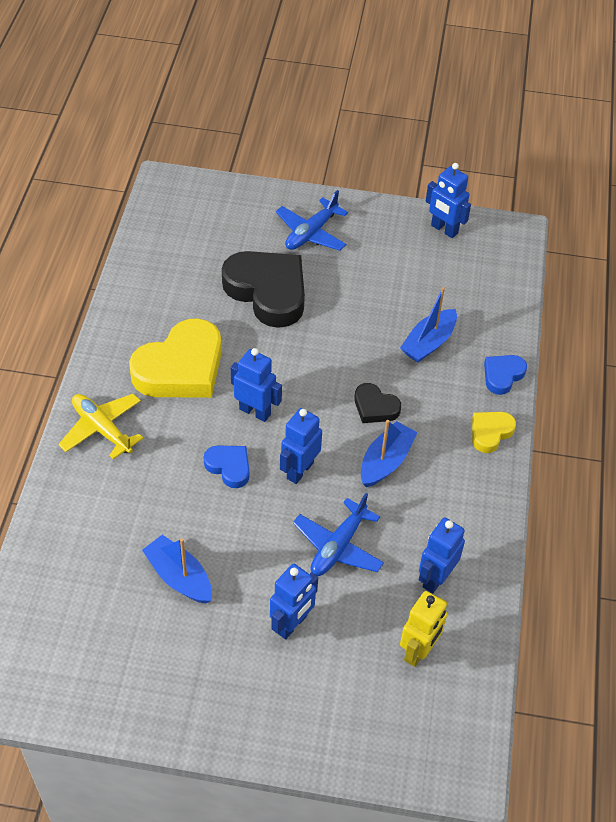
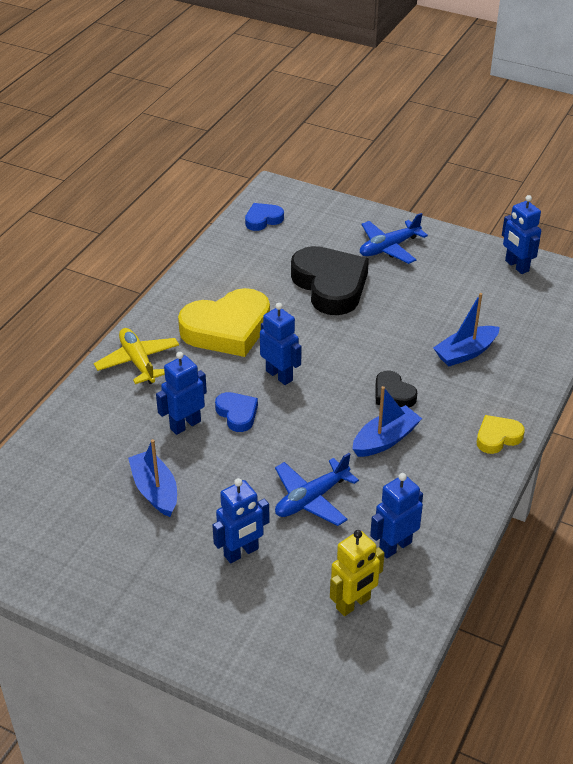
camera: 20 degrees right, 10 degrees down
blue robot [280,408,322,484] -> blue robot moved to [156,352,207,435]
blue heart [484,355,527,395] -> blue heart moved to [245,203,284,231]

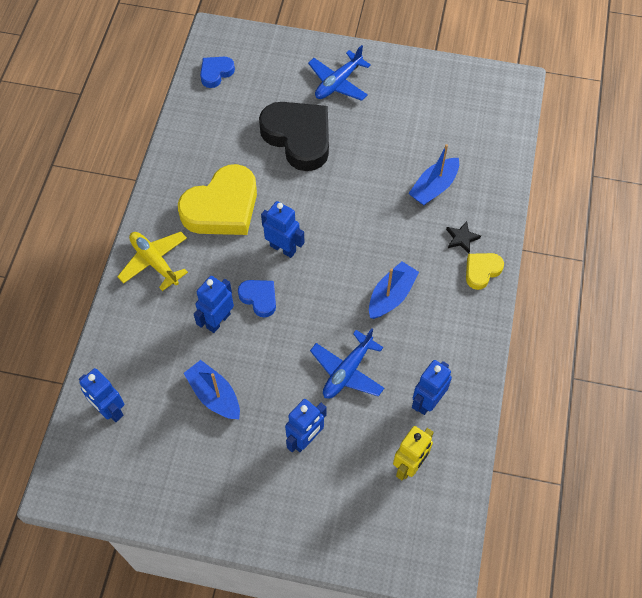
camera: 15 degrees left, 20 degrees up
black heart [375,370,417,407] -> none
blue robot [502,195,541,274] -> blue robot moved to [79,368,124,422]
none -> black star [446,221,481,253]

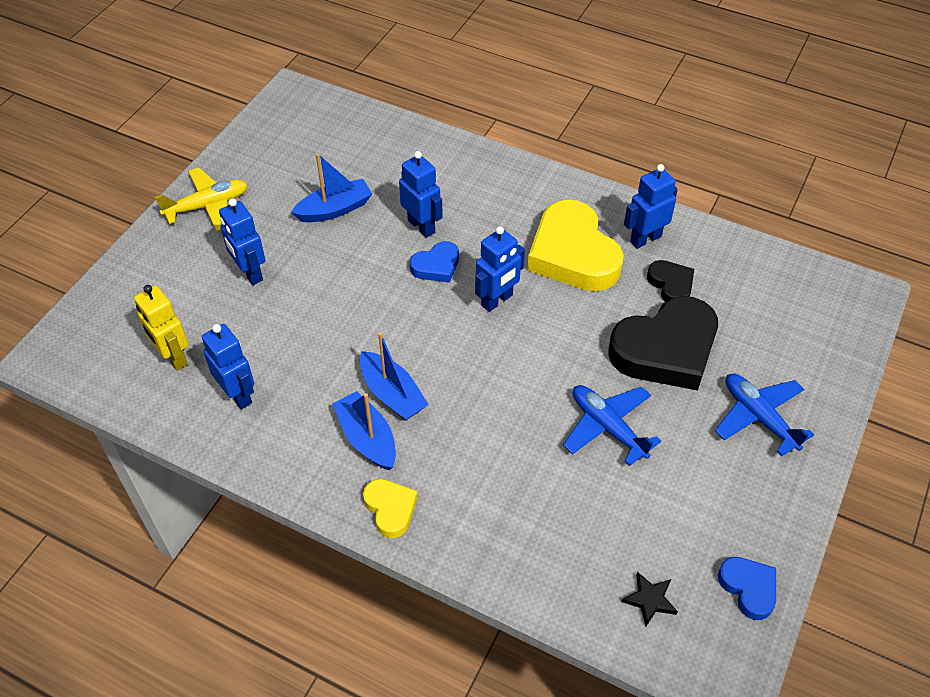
camera: 105 degrees right, 10 degrees down
blue robot [79,368,124,422] -> blue robot moved to [624,164,678,249]
yellow plane [117,232,188,291] -> yellow plane moved to [155,168,248,231]
blue heart [200,57,235,88] -> blue heart moved to [718,557,776,620]
blue plane [310,328,384,399] -> blue plane moved to [563,385,661,466]
blue boat [408,144,459,205] -> blue boat moved to [333,391,396,470]
black star [446,221,481,253] -> black star moved to [621,572,678,626]
none -> black heart [647,260,694,302]

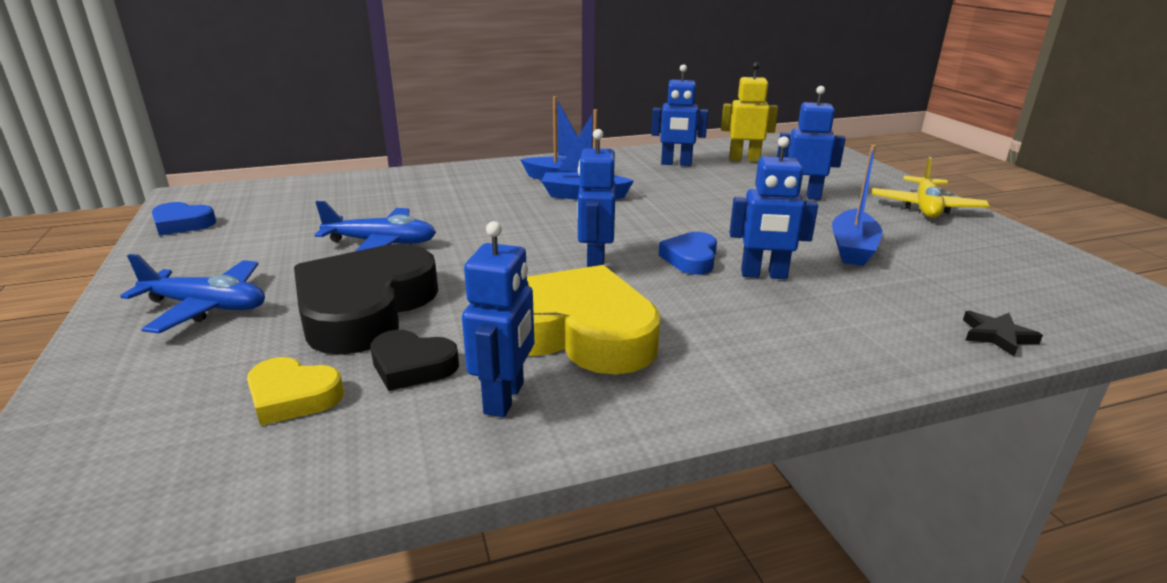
camera: 135 degrees right, 25 degrees down
yellow heart [363,479,418,538] -> yellow heart moved to [247,357,344,426]
black star [621,572,678,626] -> black star moved to [963,311,1043,356]

